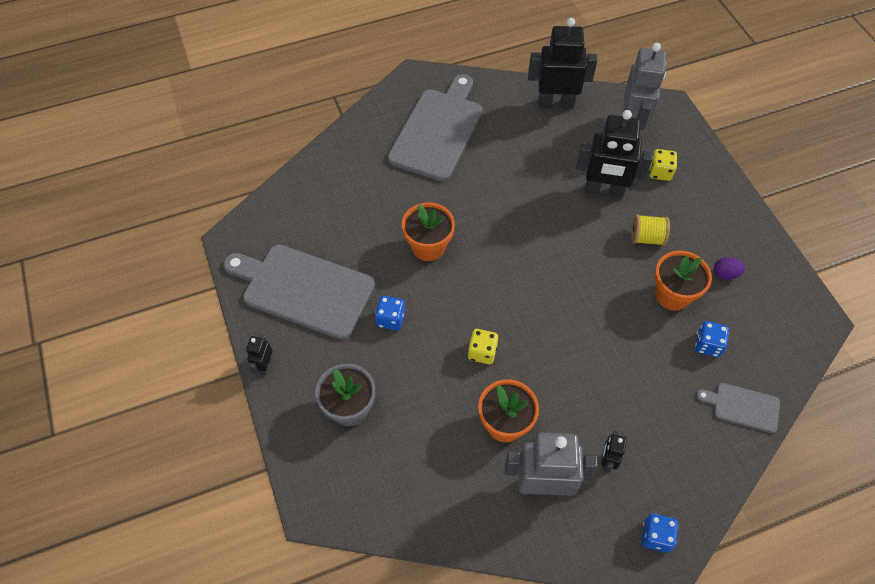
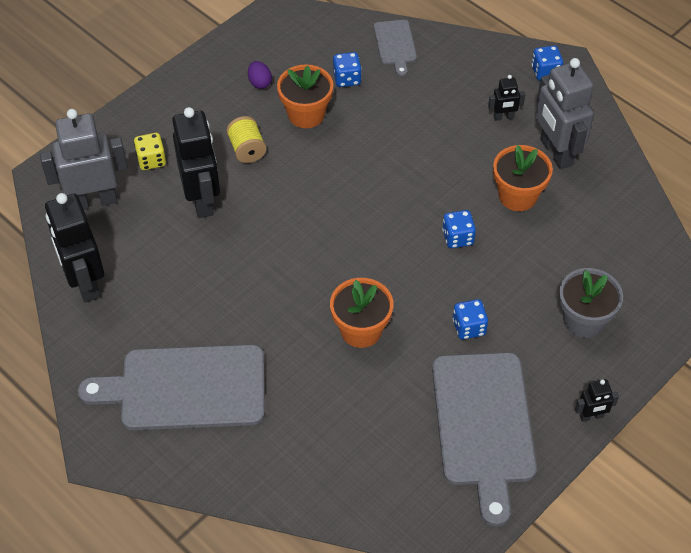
camera: 115 degrees left, 5 degrees down
yellow dice [468,329,498,364] -> blue dice [442,210,476,248]

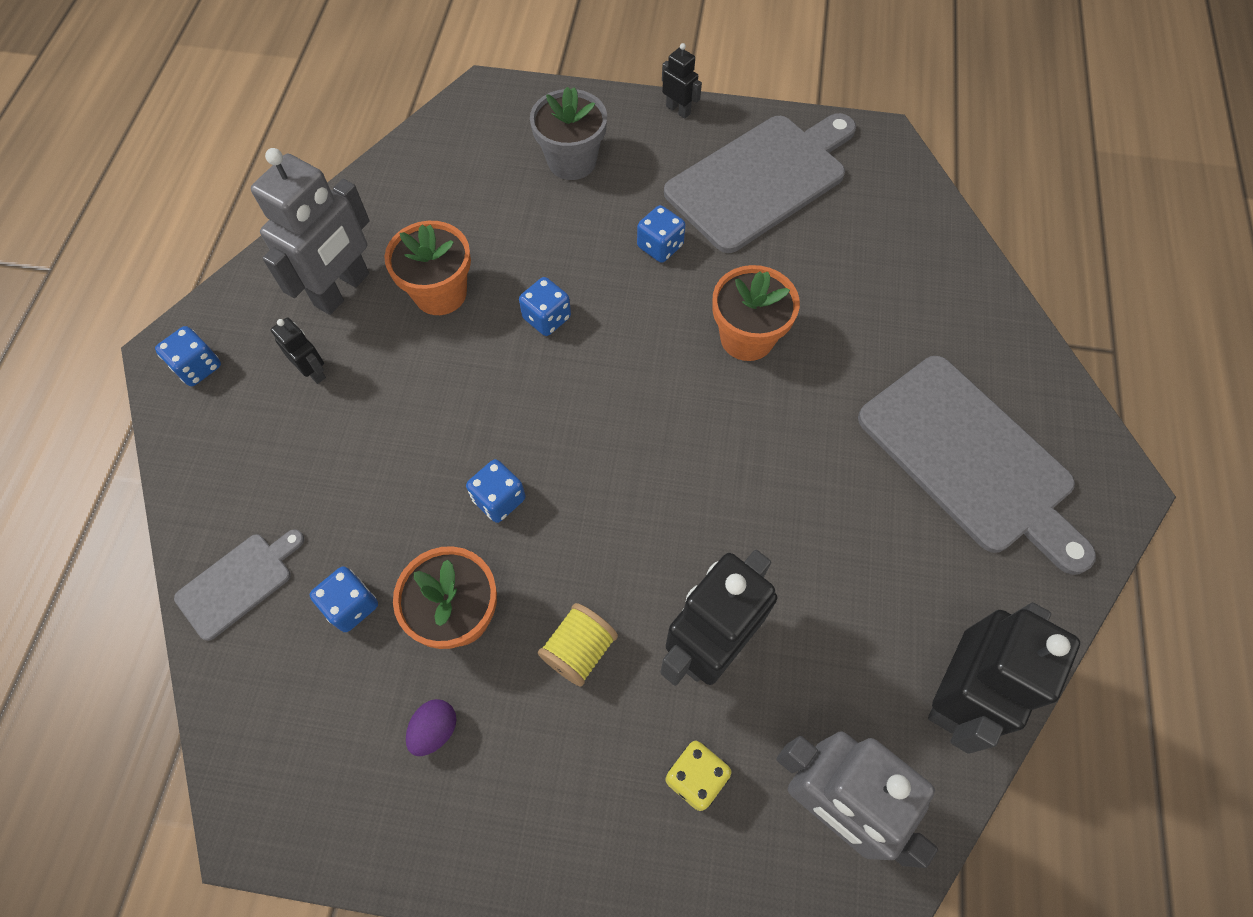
camera: 125 degrees left, 10 degrees up
none -> blue dice [466,459,526,523]

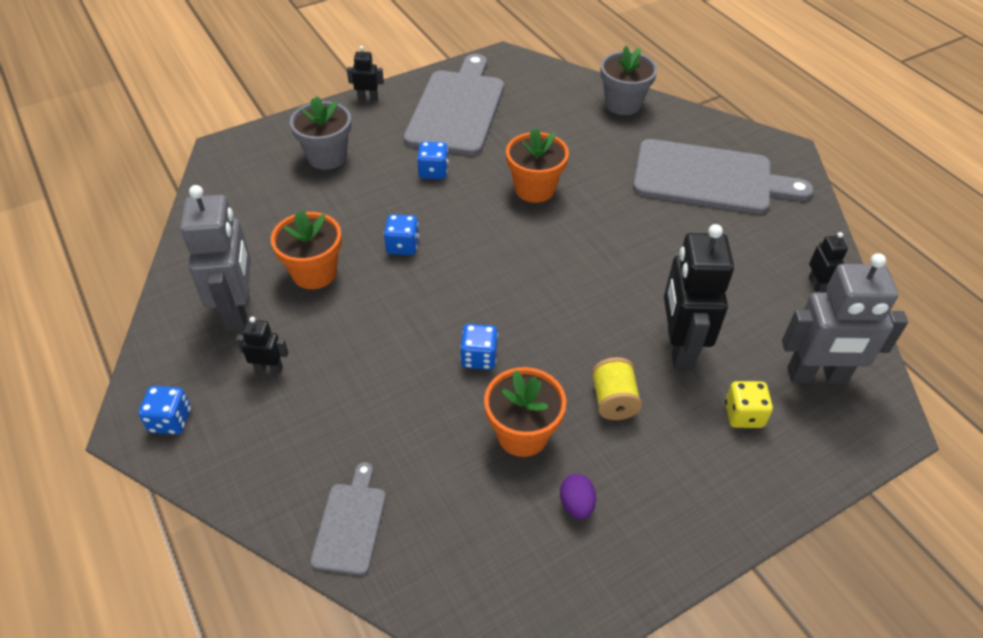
camera: 40 degrees left, 15 degrees down
blue dice [310,567,378,632] -> none
black robot [928,603,1080,754] -> black robot [809,232,848,292], size x0.47
none -> grey flower pot [600,46,657,115]

